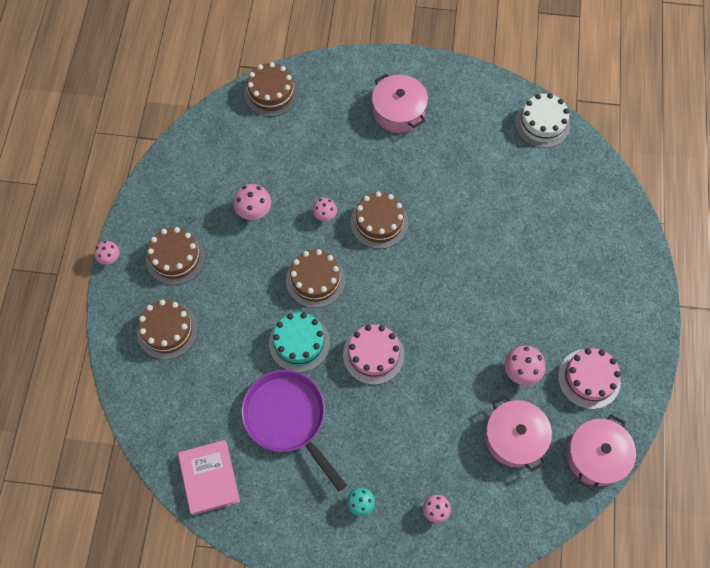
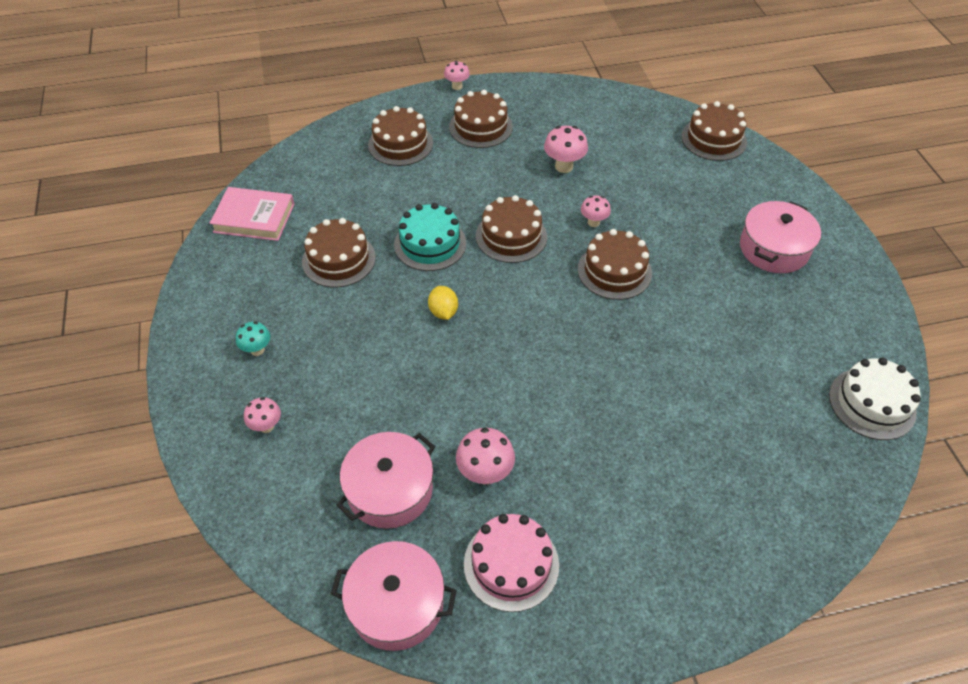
camera: 70 degrees right, 15 degrees down
pink book [178,440,240,515] -> pink book turned 45 degrees clockwise [210,187,295,241]
purple pan [241,370,347,492] -> brown cake [302,218,376,287]
pink cake [343,324,404,385] -> yellow lemon [428,286,458,320]

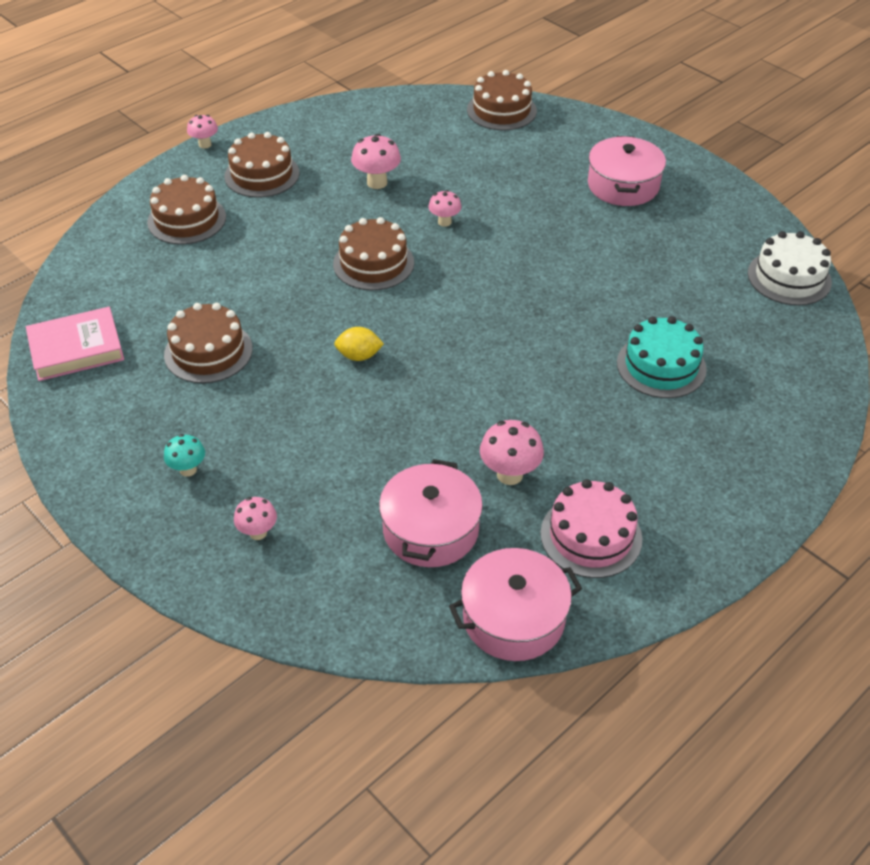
camera: 30 degrees left, 5 degrees down
turquoise cake [394,203,466,271] -> turquoise cake moved to [617,316,707,398]
yellow lemon [428,286,458,320] -> yellow lemon turned 45 degrees counterclockwise [334,327,384,361]
brown cake [578,229,652,300] -> none

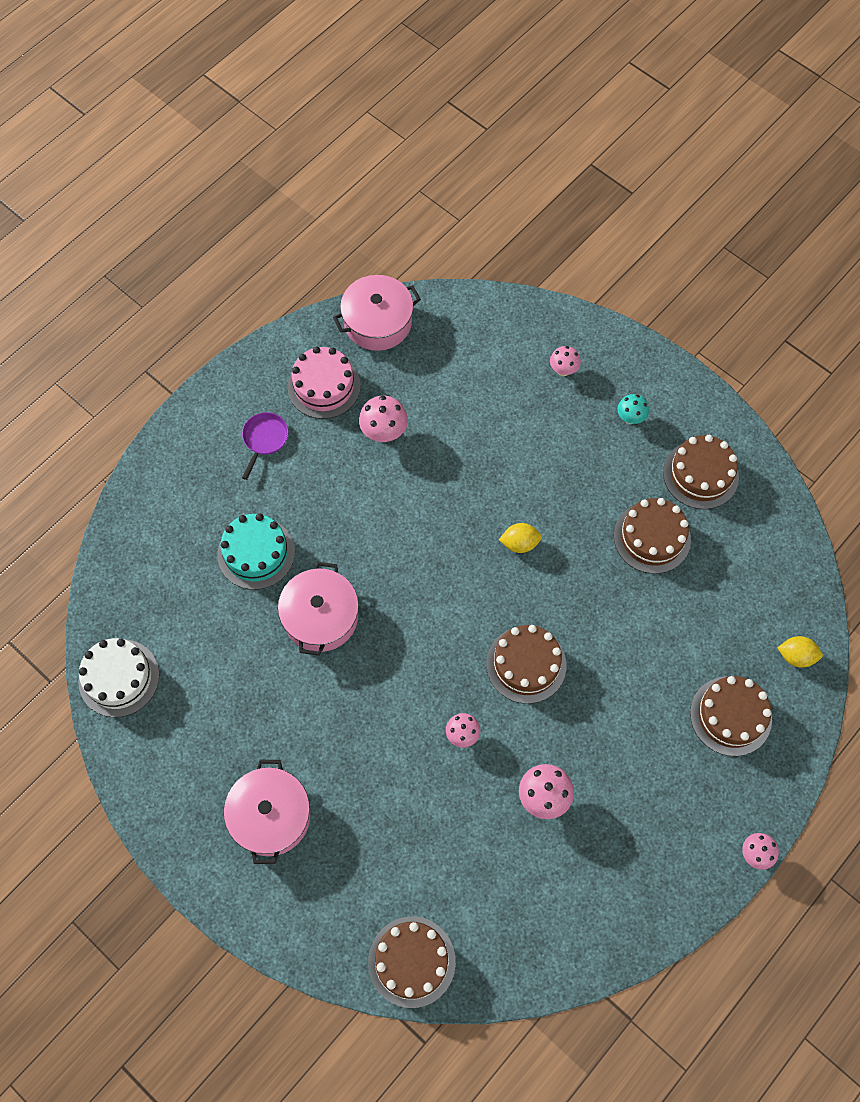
camera: 175 degrees right, 20 degrees up
pink book [26,307,124,381] -> none
brown cake [224,132,299,198] -> brown cake moved to [663,435,739,509]
pink pot [379,459,483,567] -> pink pot moved to [278,562,359,656]
none -> purple pan [242,412,289,480]
none -> yellow lemon [777,636,823,667]

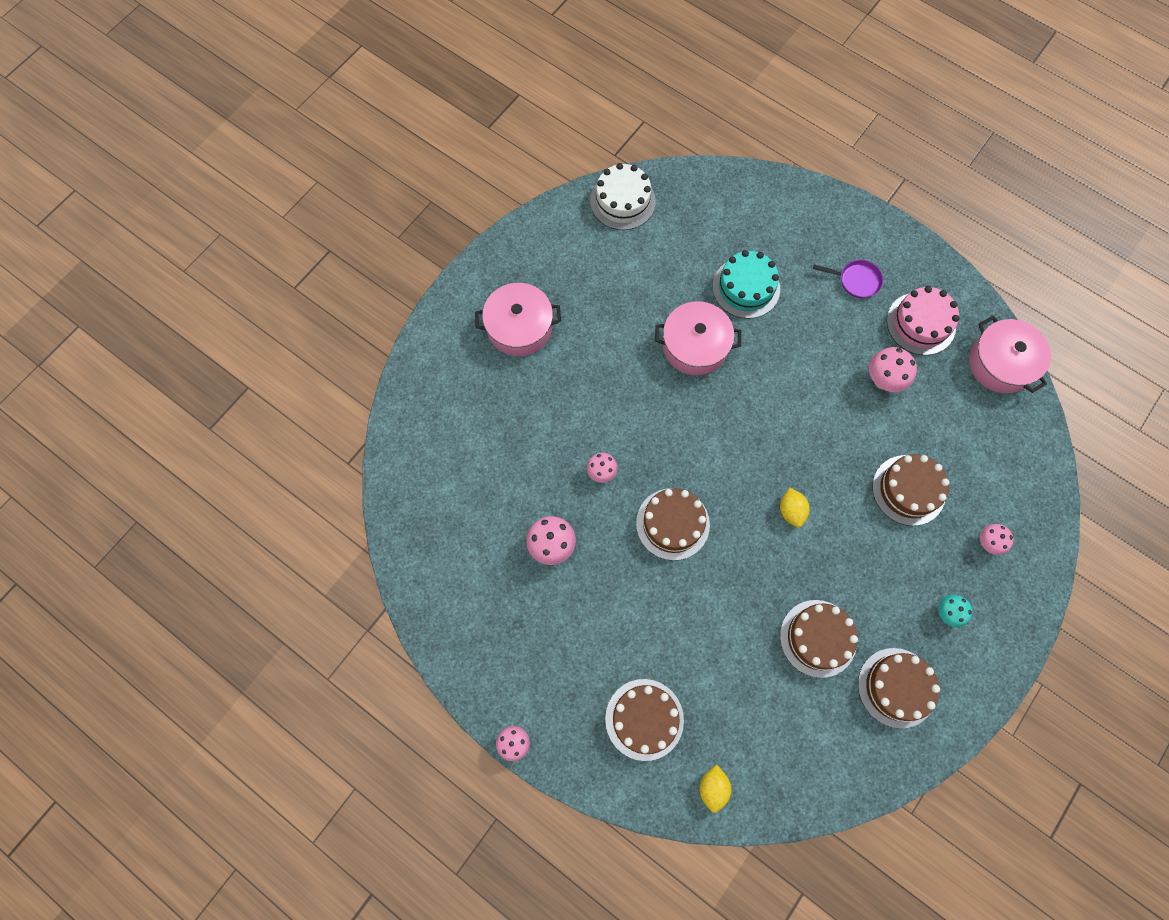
camera: 85 degrees right, 5 degrees up
brown cake [368,916,456,1008] -> brown cake moved to [872,454,949,526]

